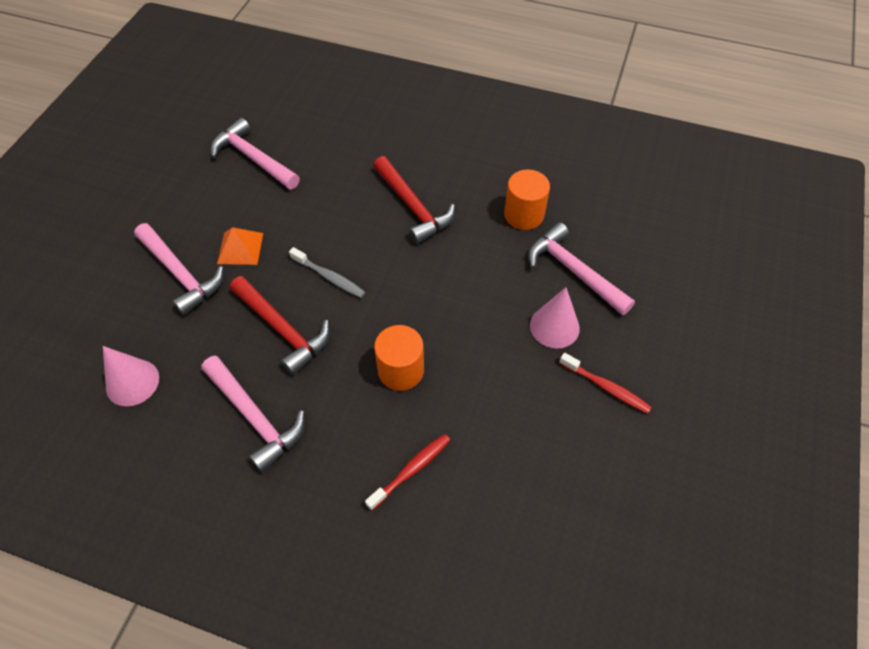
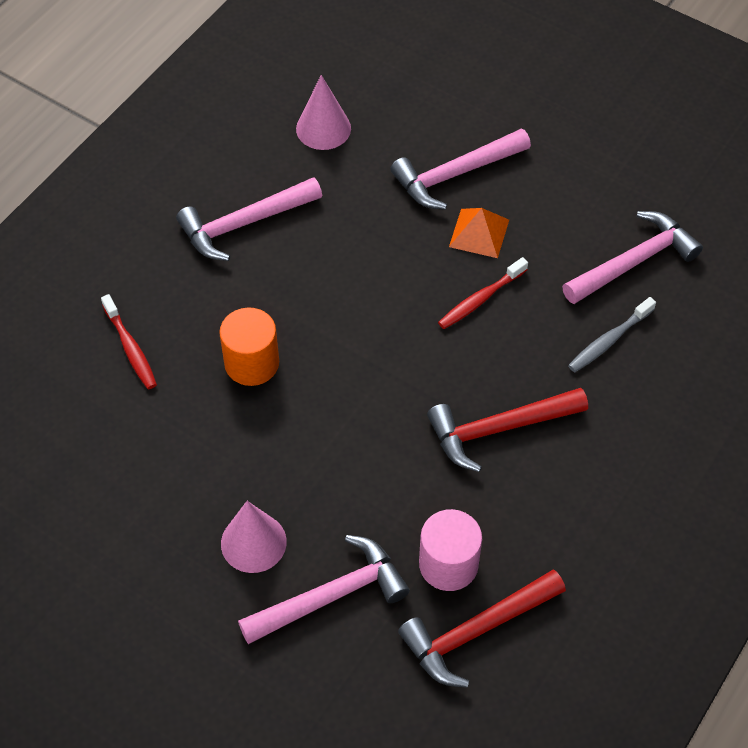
camera: 105 degrees right, 0 degrees up
red hammer [230,276,330,375] -> red hammer moved to [398,569,566,688]
grey toothbrush [289,247,366,298] -> grey toothbrush moved to [568,297,656,372]
orange cylinder [504,170,550,230] -> pink cylinder [419,509,482,591]
red toothbrush [559,353,652,414] -> red toothbrush moved to [438,257,528,329]

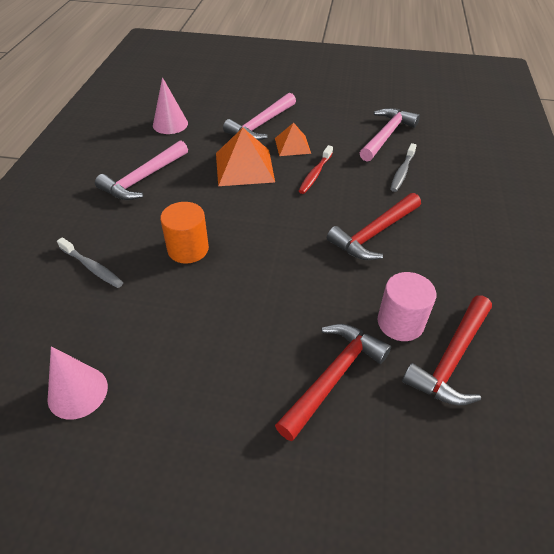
camera: 25 degrees left, 10 degrees down
red toothbrush [101,294,157,389] -> grey toothbrush [57,237,123,288]
pink cone [221,501,287,573] -> pink cone moved to [47,346,108,420]
pink hammer [238,535,410,644] -> red hammer [275,324,391,441]
none -> orange pyramid [216,128,275,186]

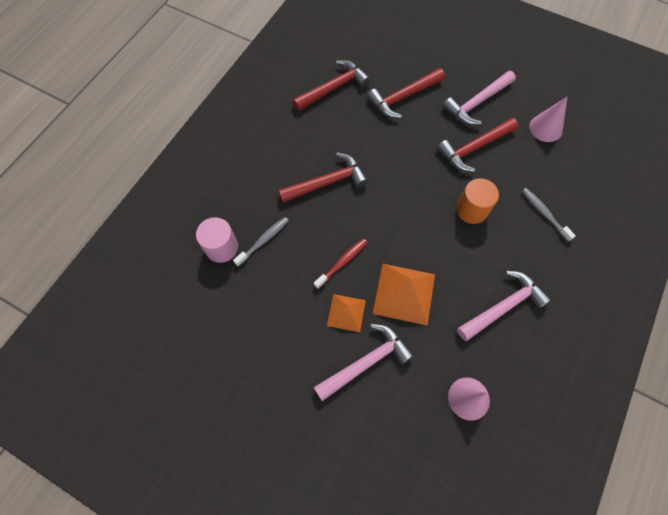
camera: 160 degrees left, 20 degrees up
pink hammer [360,108,420,162] -> pink hammer moved to [443,71,516,125]
pink cylinder [378,272,436,341] -> pink cylinder moved to [196,217,238,263]
none -> red hammer [437,118,518,172]

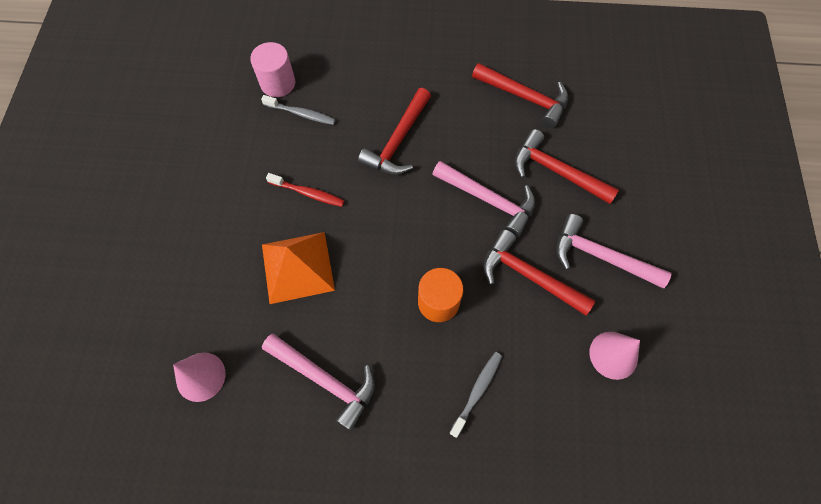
camera: 65 degrees right, 0 degrees up
red hammer [278,152,368,203] -> red hammer turned 75 degrees clockwise [358,88,431,174]
pink hammer [314,324,414,401] -> pink hammer moved to [432,161,535,238]
orange pyramid [327,294,366,332] -> none

